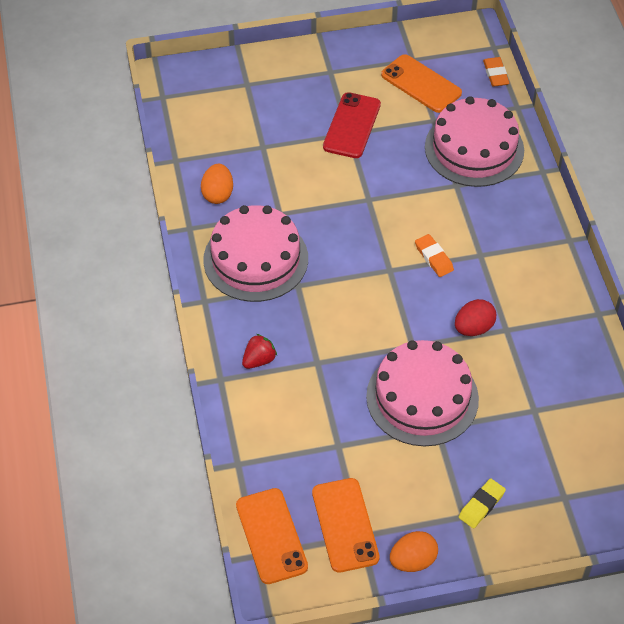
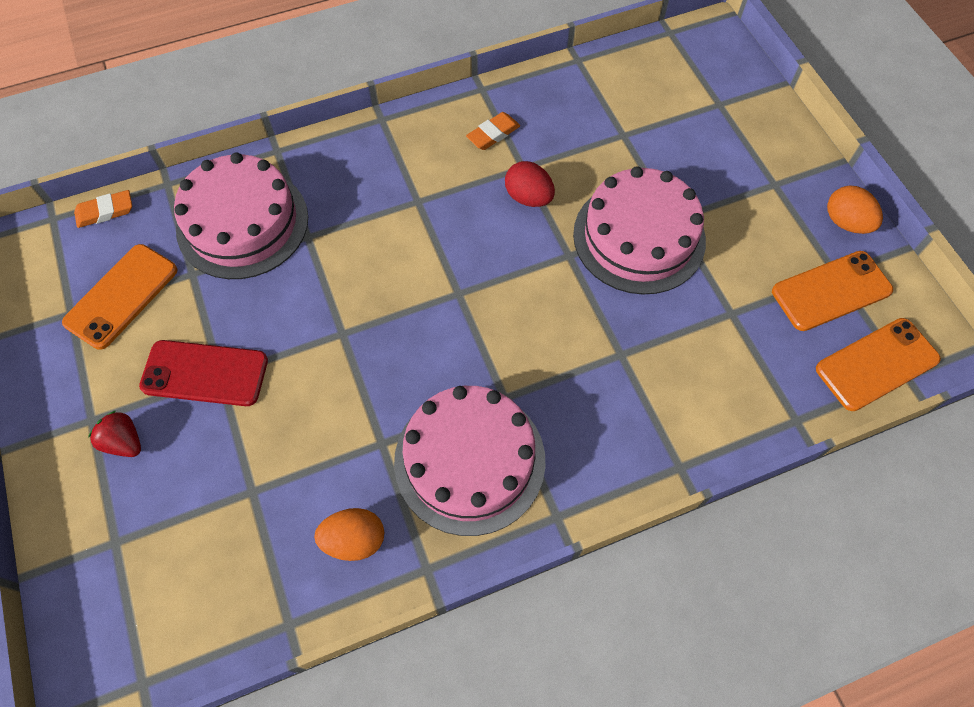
camera: 100 degrees left, 10 degrees up
red strawberry [242,334,277,369] -> red strawberry moved to [88,411,141,457]
orange eraser [415,234,454,277] -> orange eraser moved to [466,112,520,150]
yellow eraser [459,478,506,528] -> none

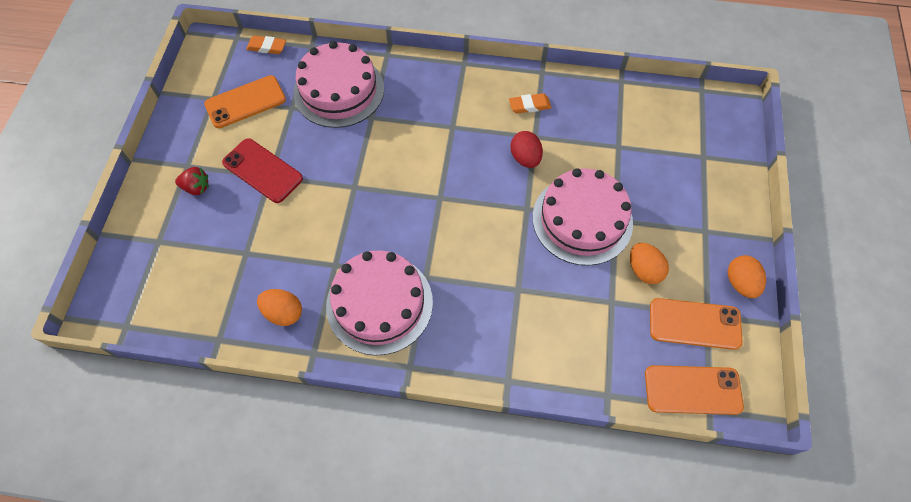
camera: 30 degrees right, 0 degrees up
red strawberry [88,411,141,457] -> red strawberry turned 120 degrees clockwise [175,167,209,195]
none -> orange egg [630,243,669,284]

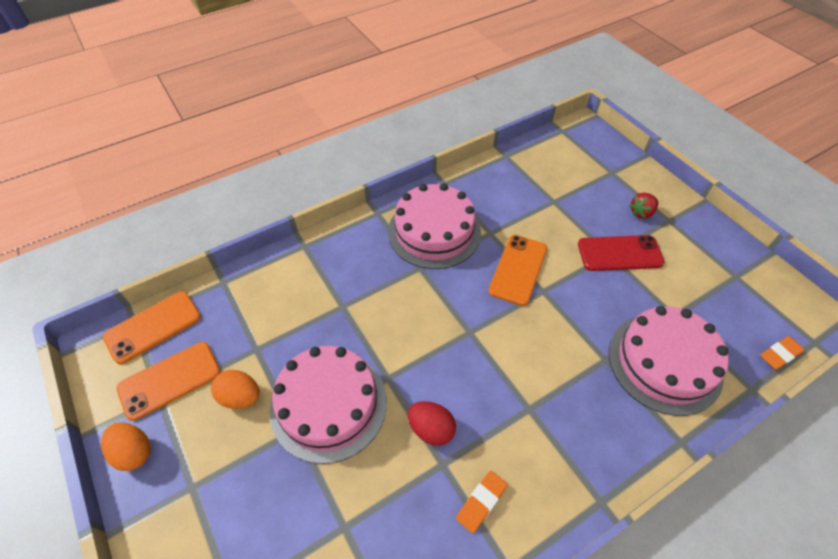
camera: 140 degrees right, 10 degrees down
orange phone [204,75,286,128] -> orange phone moved to [488,235,547,306]
orange egg [257,289,302,326] -> none

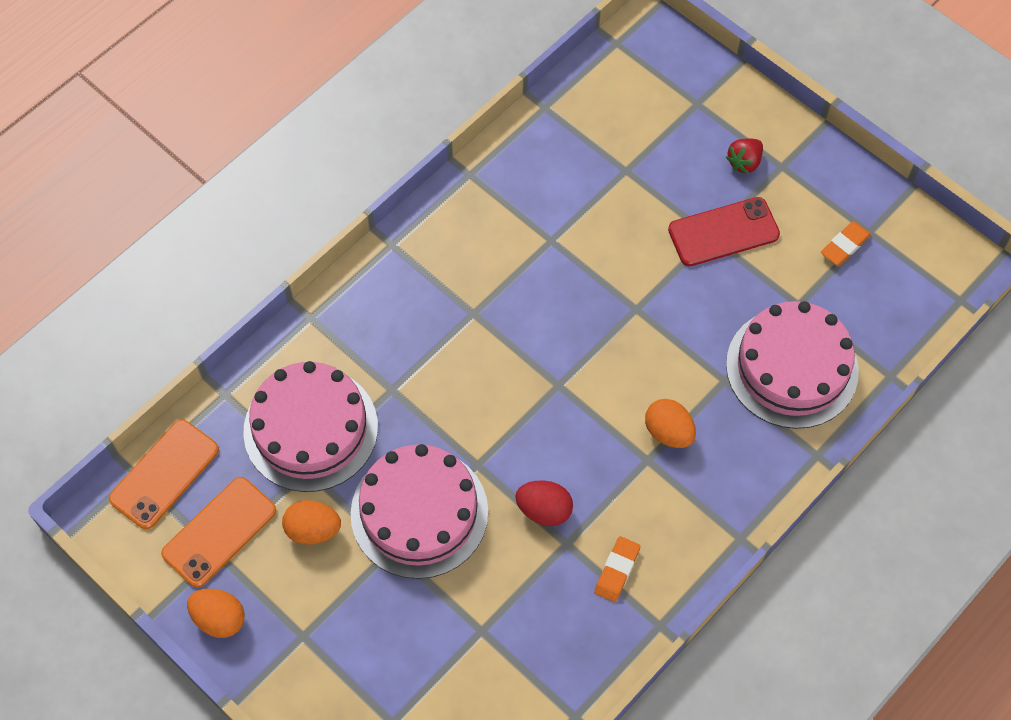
camera: 15 degrees left, 10 degrees up
pink cake [388,183,481,269] -> pink cake moved to [243,361,378,492]
orange phone [488,235,547,306] -> none
orange eraser [760,336,805,370] -> orange eraser moved to [821,222,871,265]
none -> orange egg [645,399,696,448]

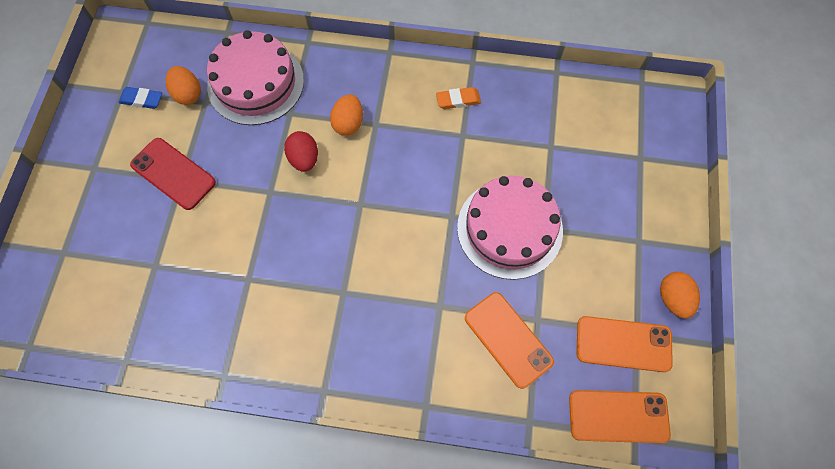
camera: 125 degrees left, 5 degrees up
pink cake [243,361,378,492] -> orange phone [465,292,554,389]
orange egg [282,500,341,545] -> orange egg moved to [166,66,201,105]
red egg [515,481,573,526] -> red egg moved to [284,131,318,172]
red strawberry [726,138,763,174] -> none
orange eraser [821,222,871,265] -> blue eraser [118,87,162,109]

